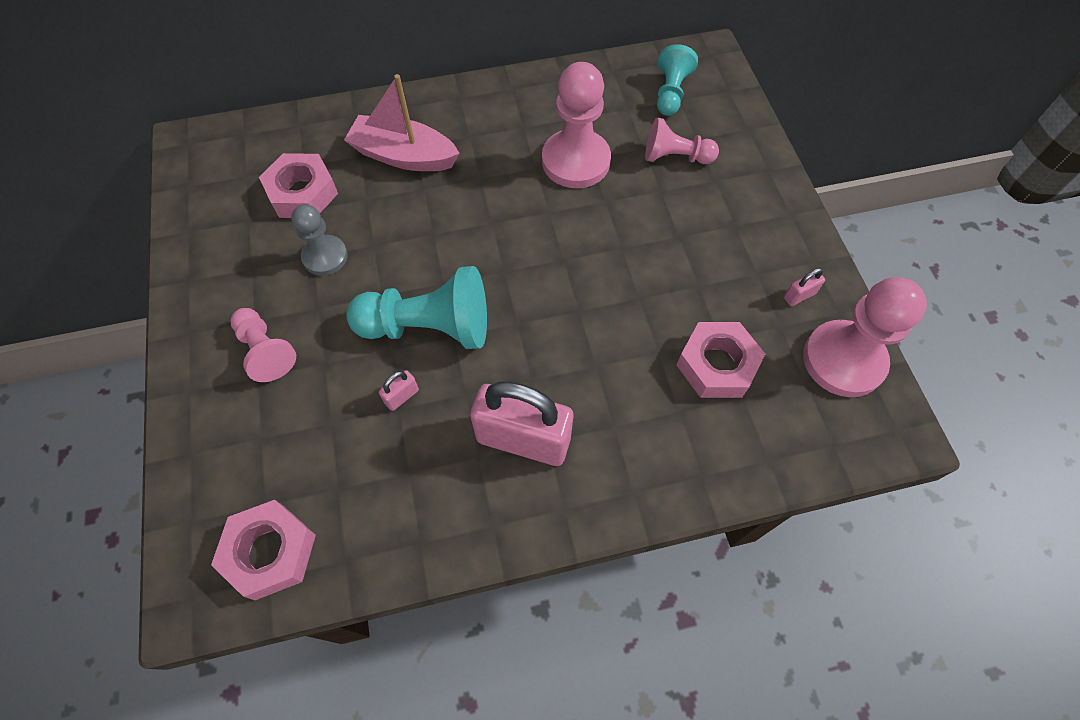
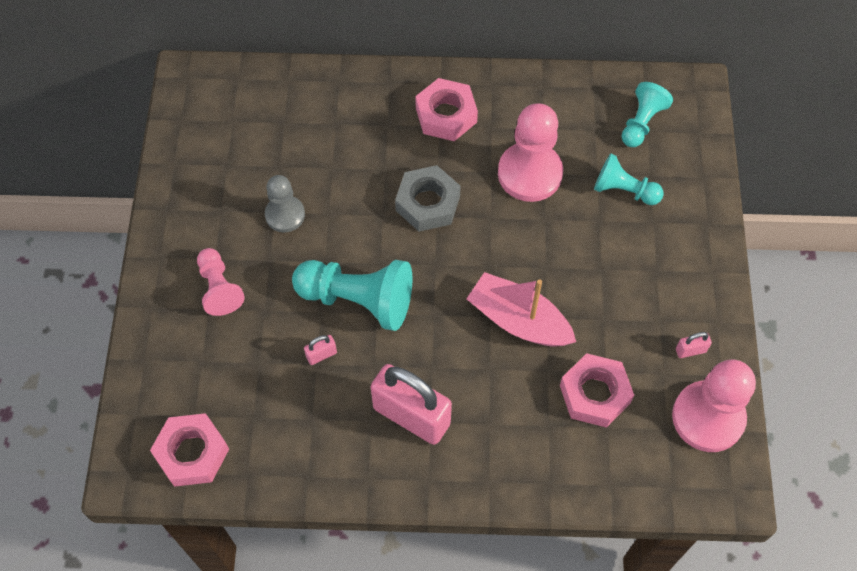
camera: 15 degrees right, 0 degrees up
pink nut [259,153,338,218] -> pink nut moved to [415,78,478,141]
pink boat [344,74,460,171] -> pink boat moved to [466,272,576,347]
pink pawn [645,117,719,164] -> turquoise pawn [594,154,664,205]
none -> grey nut [395,165,461,232]

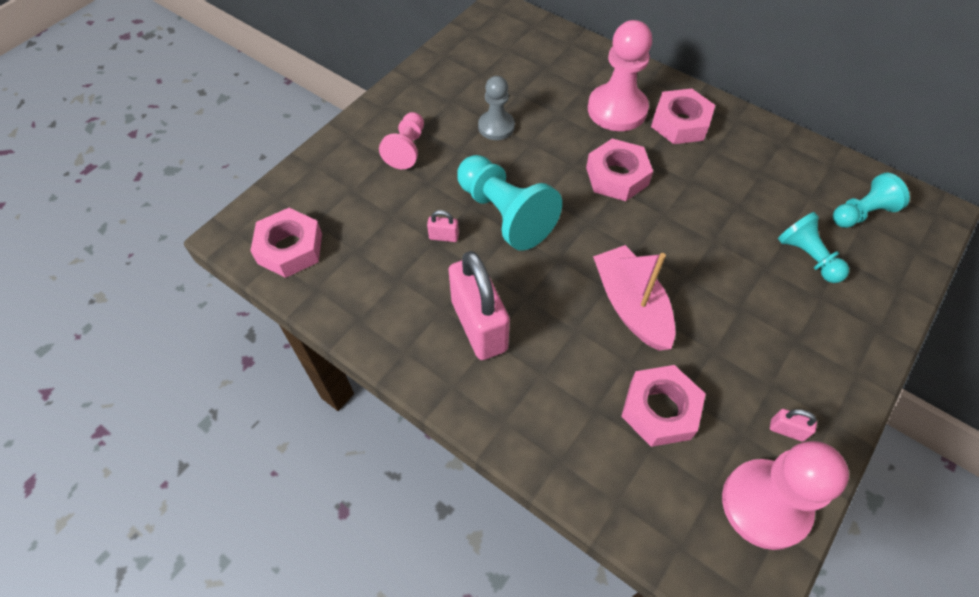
camera: 35 degrees right, 5 degrees down
grey nut [395,165,461,232] -> pink nut [586,138,653,201]
pink pawn [498,103,563,202] -> pink pawn moved to [588,20,652,131]

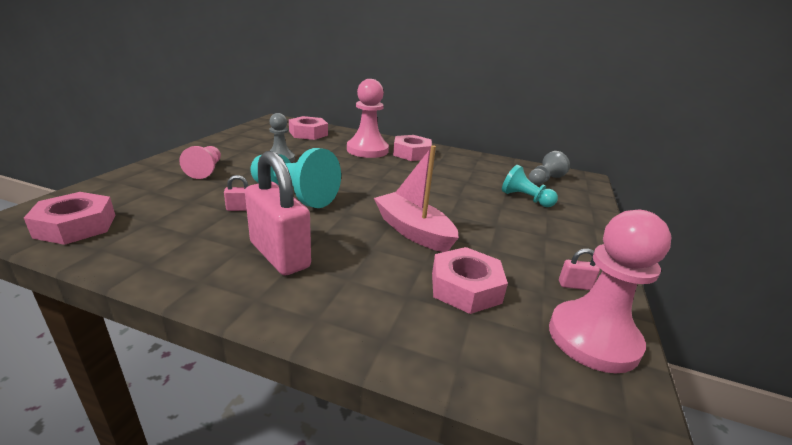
camera: 20 degrees left, 30 degrees down
pink nut [586,138,653,201] -> pink nut moved to [289,116,328,140]
turquoise pawn [833,173,910,228] -> grey pawn [529,151,570,185]

